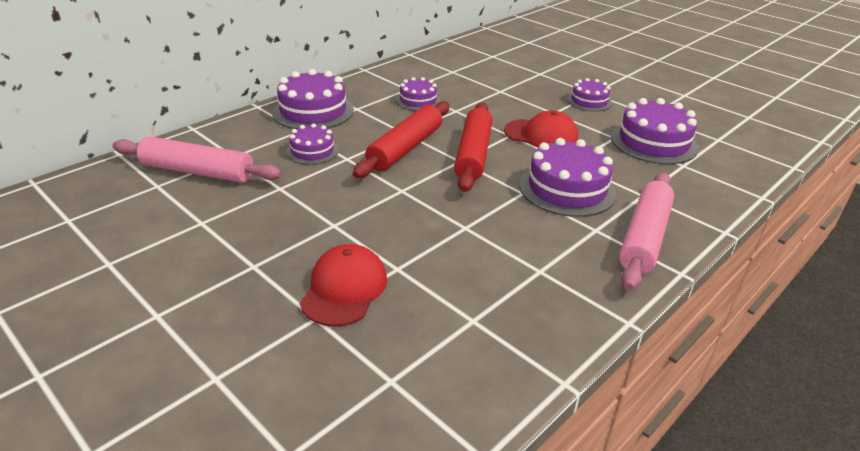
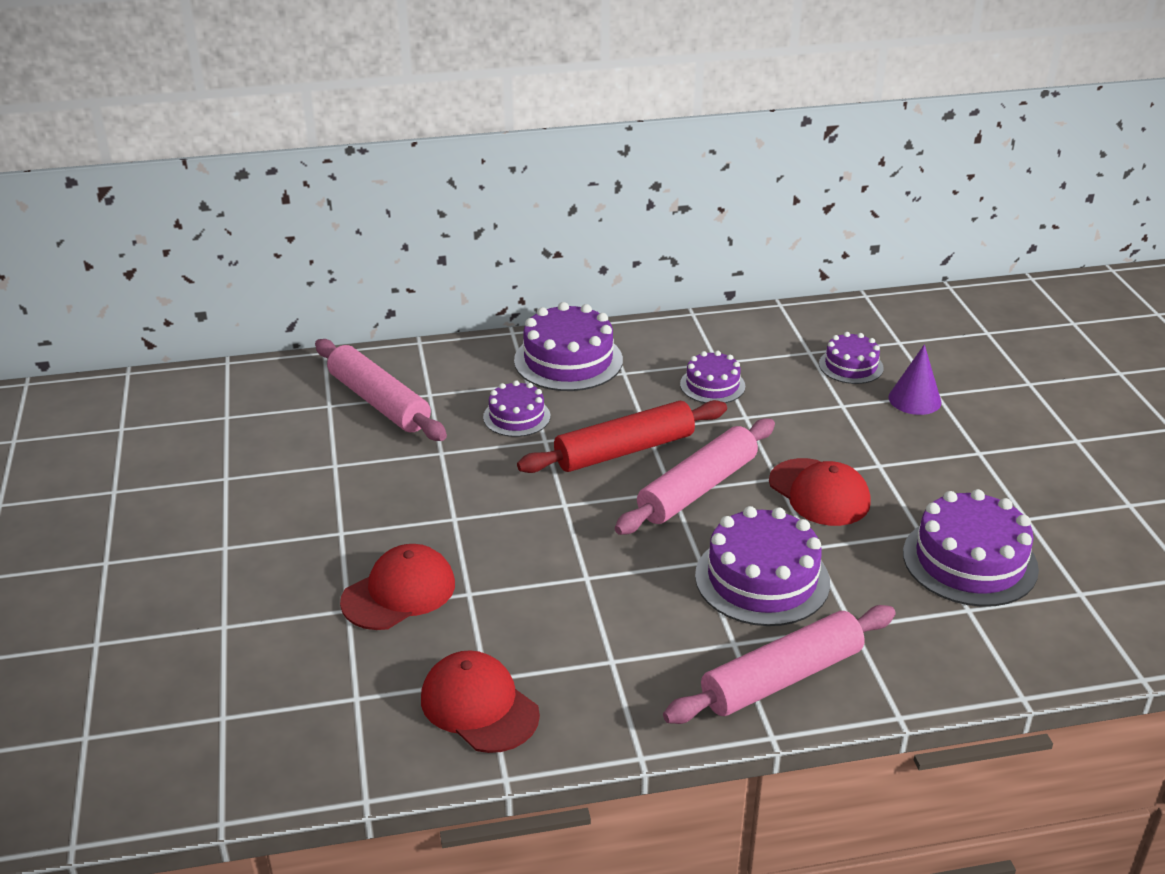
camera: 35 degrees right, 0 degrees up
red rolling pin [454,102,493,192] -> pink rolling pin [615,418,775,535]
purple cake [567,78,612,112] -> purple cake moved to [819,332,884,384]
none -> red cap [421,650,540,753]
none -> purple cone [888,344,942,415]

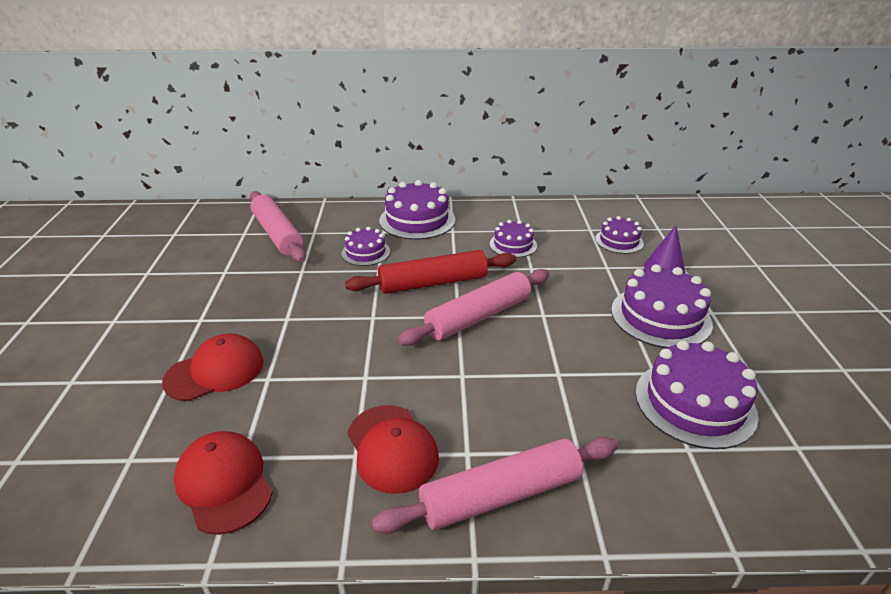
camera: 10 degrees right, 0 degrees up
purple cake [695,506,830,626] -> purple cake moved to [611,264,713,348]
red cap [769,458,871,526] -> red cap moved to [347,405,439,494]

